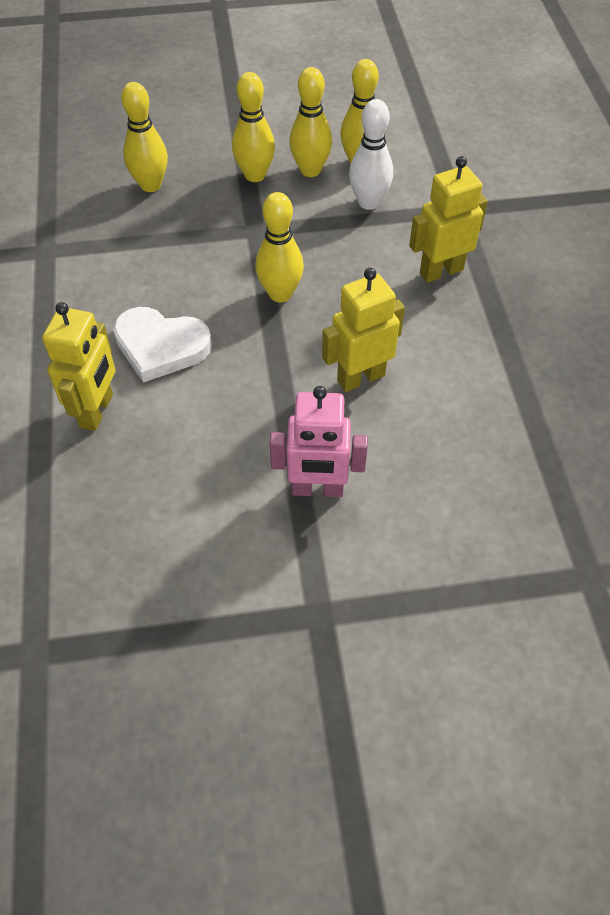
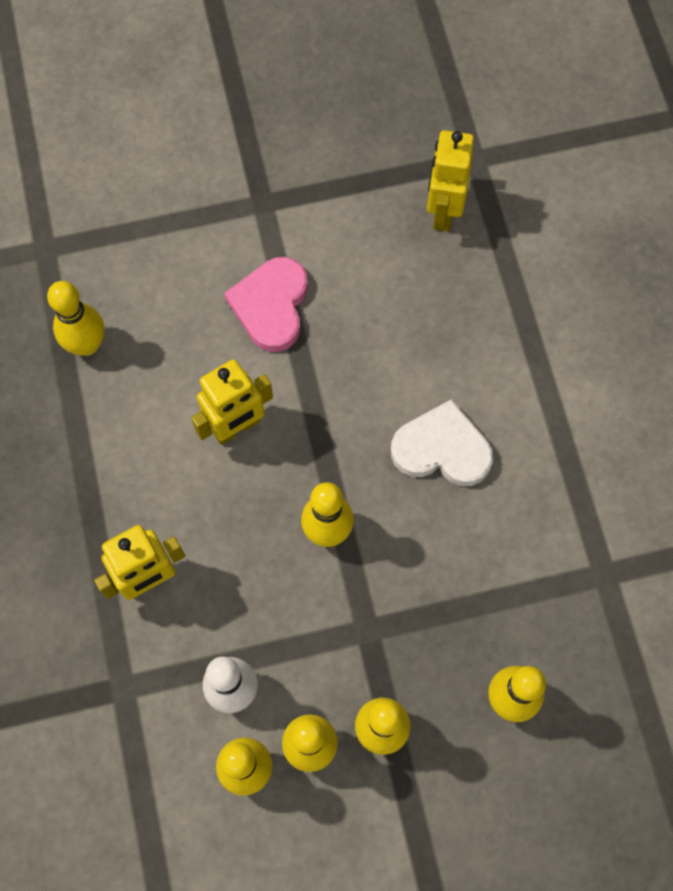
camera: 175 degrees right, 15 degrees up
yellow robot [42,302,116,431] -> yellow robot moved to [427,130,474,231]
pink robot [270,386,368,497] -> pink heart [224,257,308,352]
none -> yellow bowling pin [47,281,104,356]

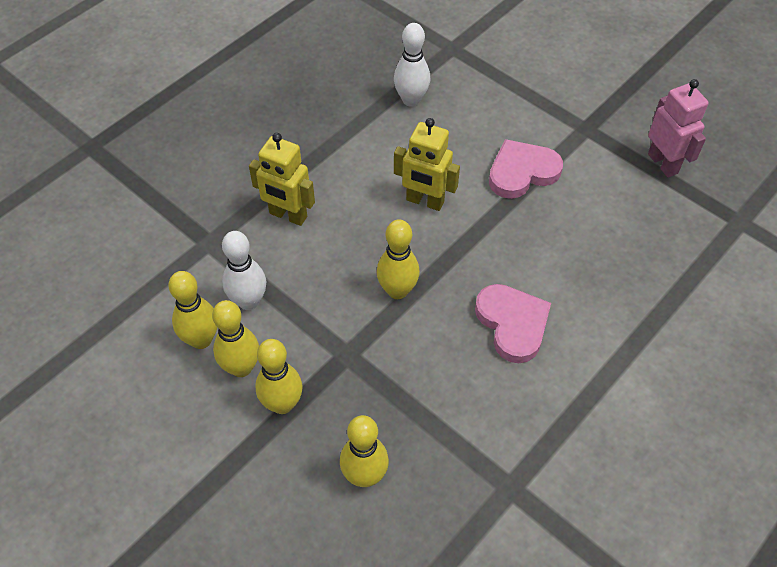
camera: 55 degrees right, 15 degrees down
yellow bowling pin [47,281,104,356] -> white bowling pin [394,23,430,107]
white heart [391,399,493,486] -> pink heart [475,284,551,363]
yellow robot [427,130,474,231] -> none
none -> pink robot [648,79,709,177]

